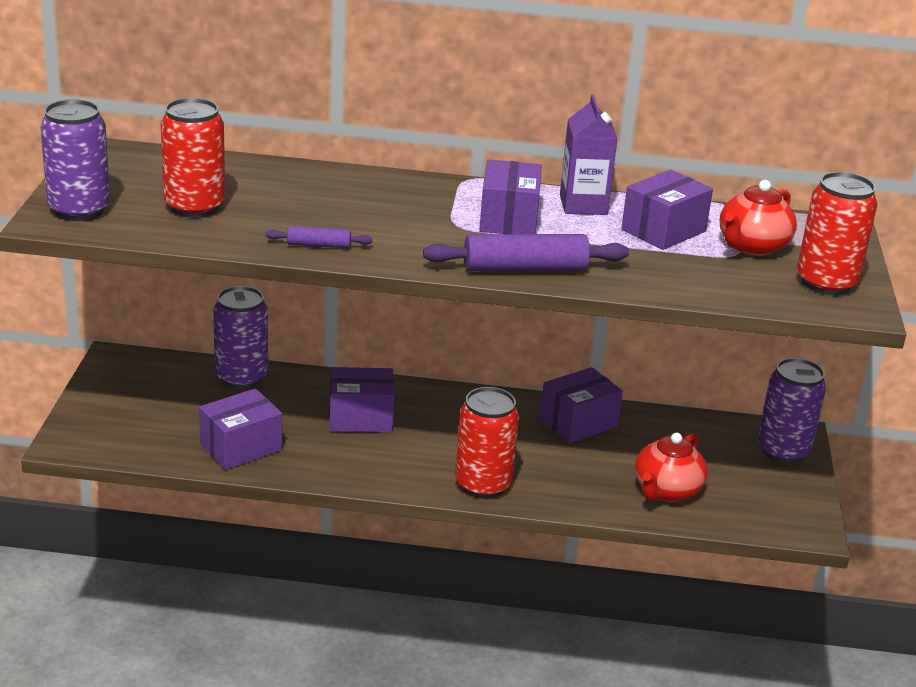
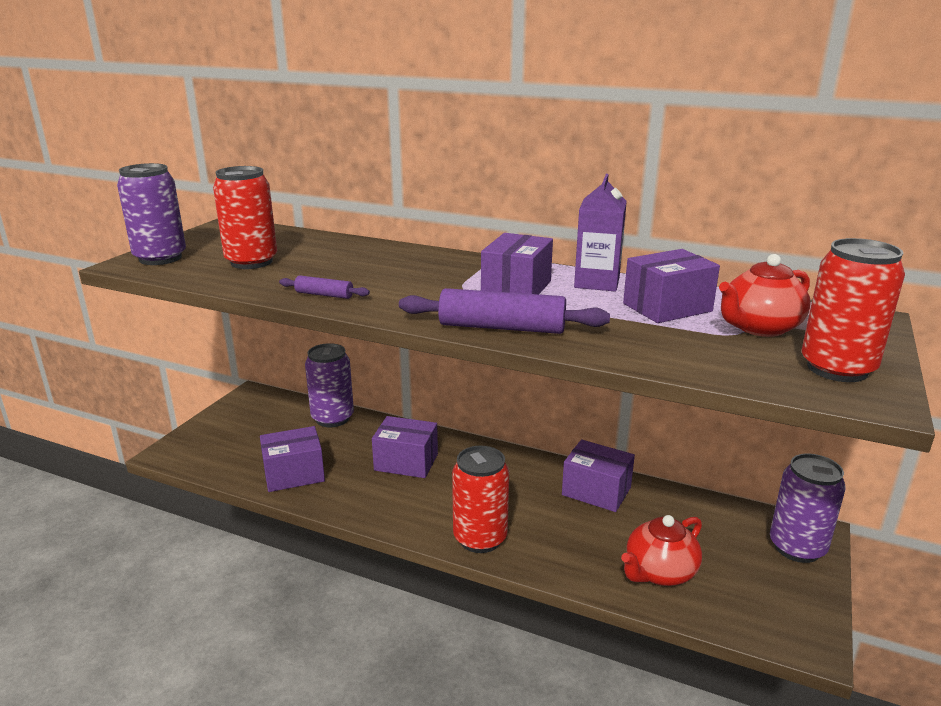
camera: 20 degrees right, 5 degrees down
purple box [540,367,623,443] -> purple box turned 45 degrees clockwise [562,440,635,512]

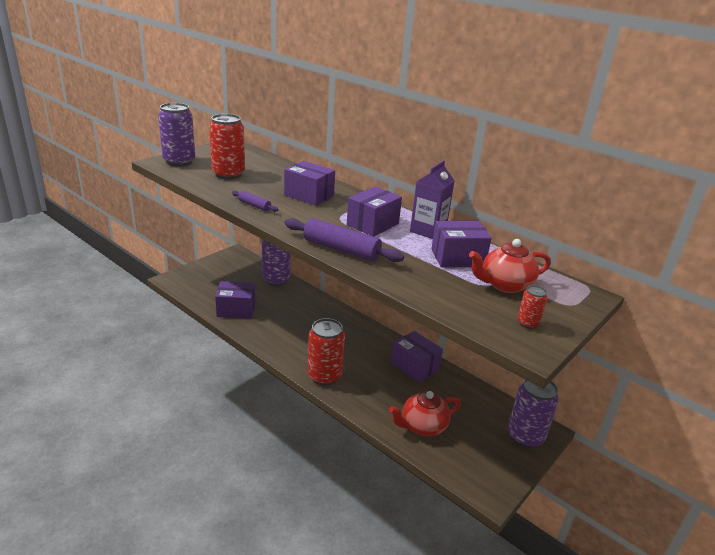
camera: 15 degrees right, 5 degrees up
purple box [372,416,438,478] -> purple box moved to [284,161,335,206]
red can [802,238,905,382] -> red can [518,285,547,329], size x0.47

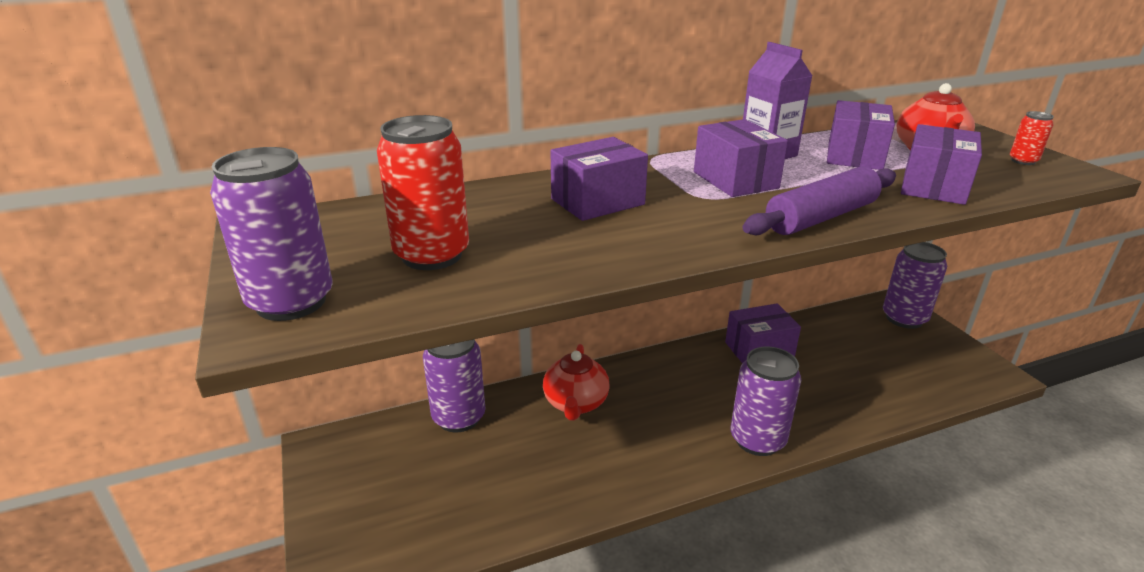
camera: 60 degrees left, 0 degrees up
purple box [215,281,255,319] -> purple box moved to [901,124,982,205]
purple rolling pin [232,191,278,212] -> none
red can [308,318,345,386] -> purple can [731,346,801,456]
red teapot [389,391,461,436] -> red teapot moved to [543,344,610,421]

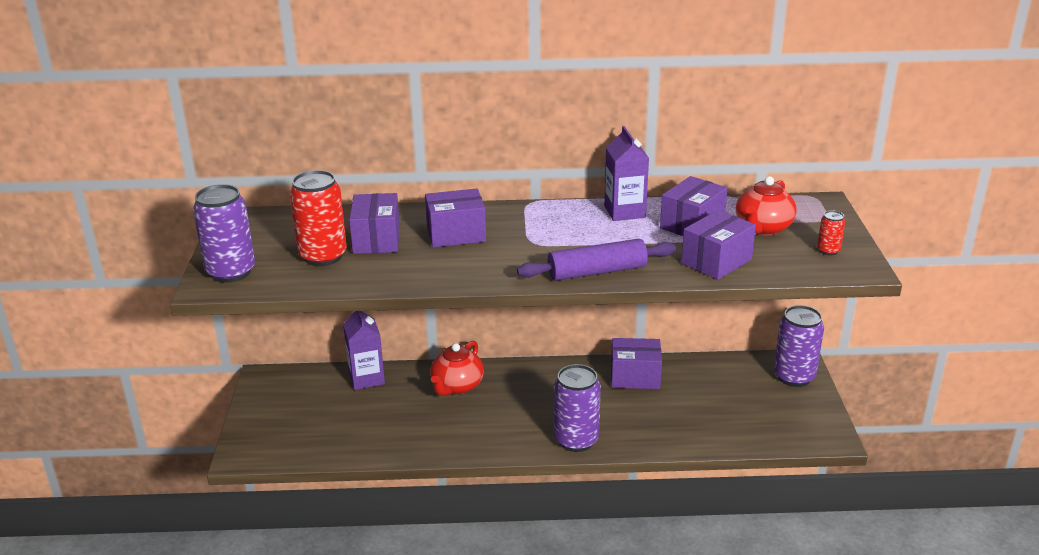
camera: 20 degrees right, 0 degrees up
purple can [423,339,486,432] -> purple carton [343,311,385,390]
purple box [694,119,788,197] -> purple box moved to [349,193,400,254]

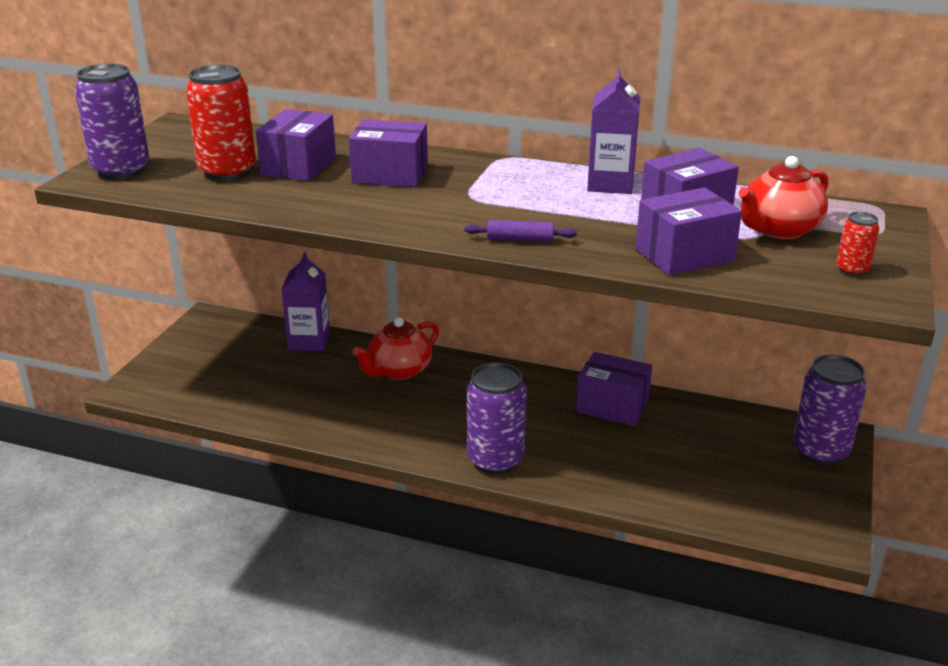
camera: 20 degrees right, 0 degrees up
purple rolling pin [517,239,676,281] -> purple rolling pin [464,220,577,242], size x0.52

